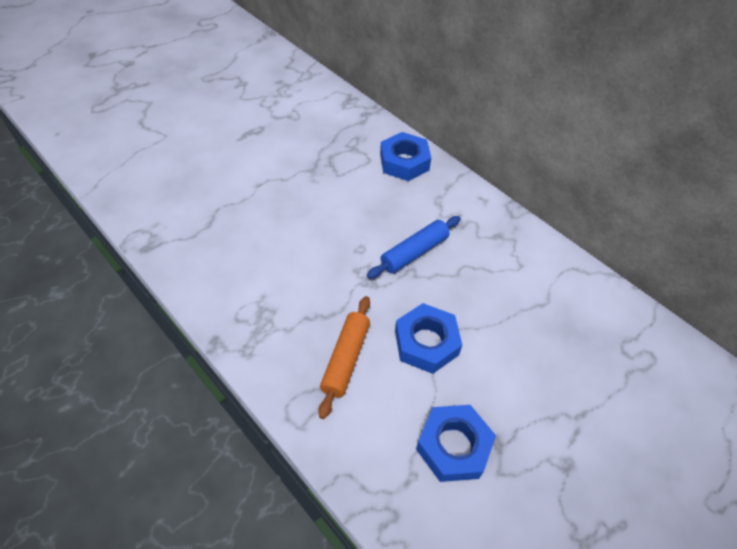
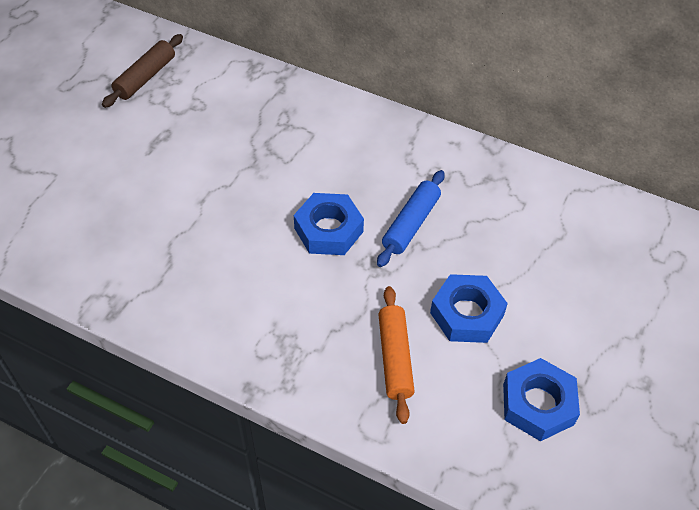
camera: 20 degrees left, 0 degrees up
blue nut [380,132,431,181] -> blue nut moved to [294,193,364,255]
none -> brown rolling pin [102,34,183,108]

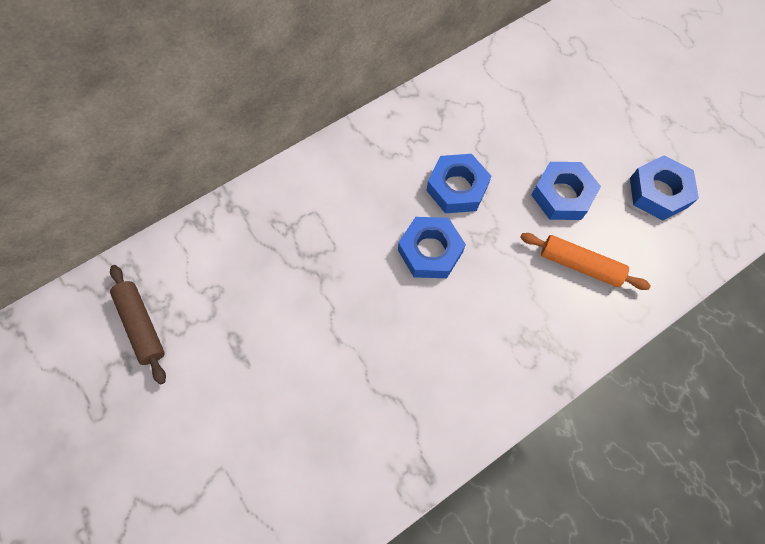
camera: 60 degrees left, 15 degrees up
blue rolling pin [377,170,445,267] -> blue nut [426,154,491,213]

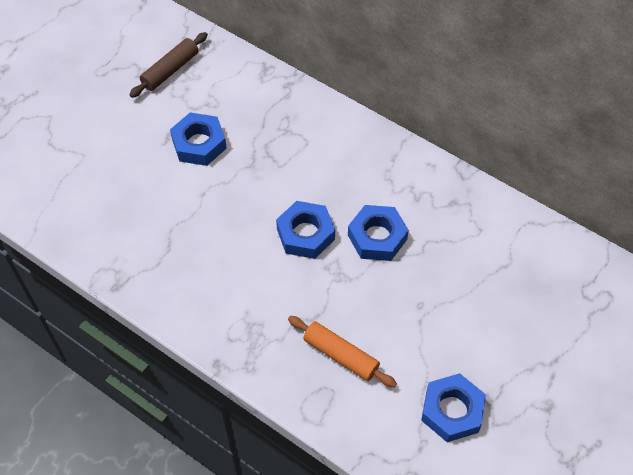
camera: 70 degrees right, 10 degrees down
orange rolling pin [520,233,651,290] -> orange rolling pin turned 60 degrees counterclockwise [288,316,397,387]
blue nut [532,162,601,220] -> blue nut moved to [170,112,227,166]

